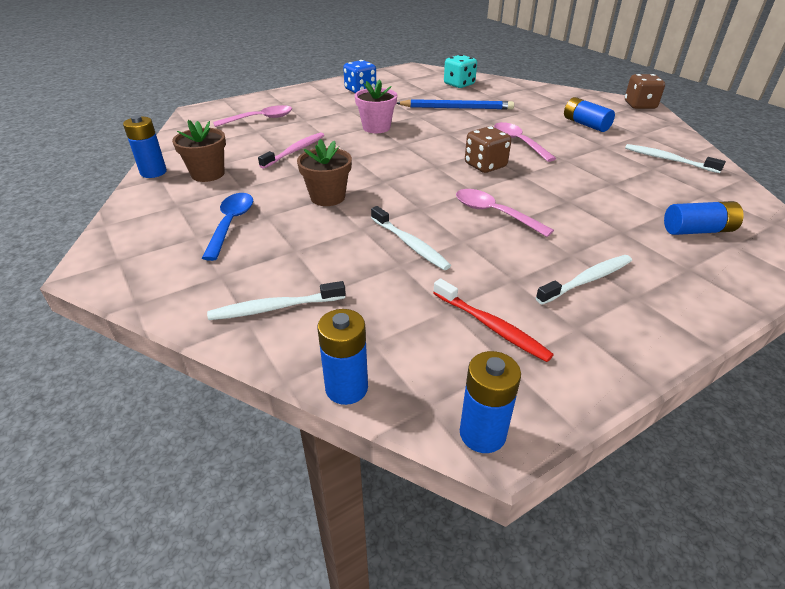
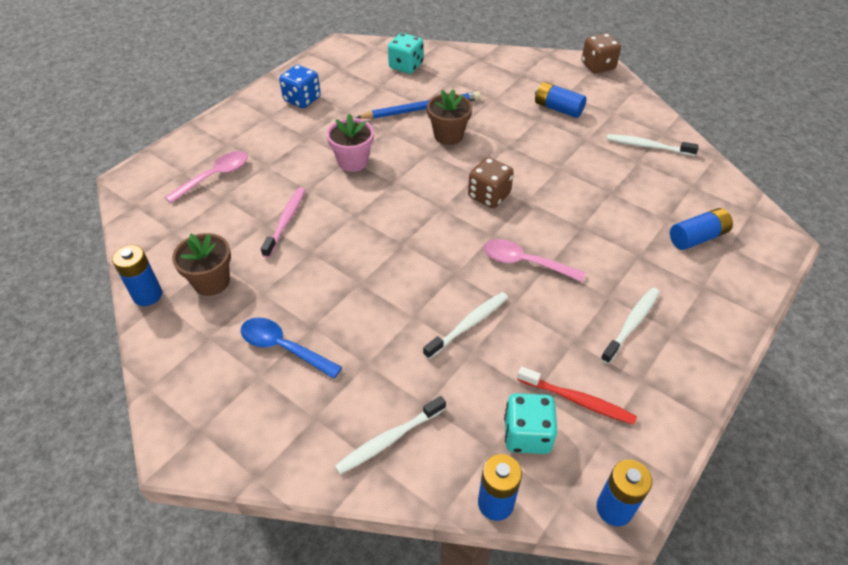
camera: 20 degrees left, 10 degrees up
blue spoon [202,193,253,261] -> blue spoon turned 45 degrees counterclockwise [241,317,342,379]
brown flower pot [297,139,352,206] -> brown flower pot moved to [427,89,472,145]
white toothbrush [371,206,451,270] -> white toothbrush turned 75 degrees counterclockwise [423,292,508,359]
pink spoon [494,122,556,162] -> none
none -> turquoise dice [504,393,557,454]

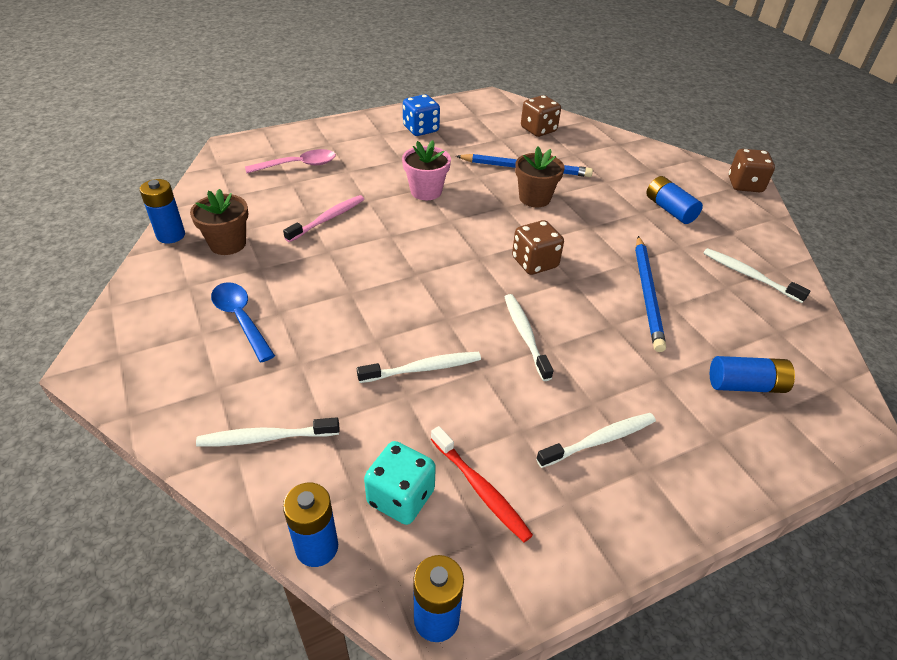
camera: 25 degrees right, 5 degrees down
turquoise dice [388,33,423,74] -> brown dice [521,95,561,137]
pink spoon [483,239,585,282] -> white toothbrush [505,294,553,381]
none -> blue pencil [635,236,666,352]

